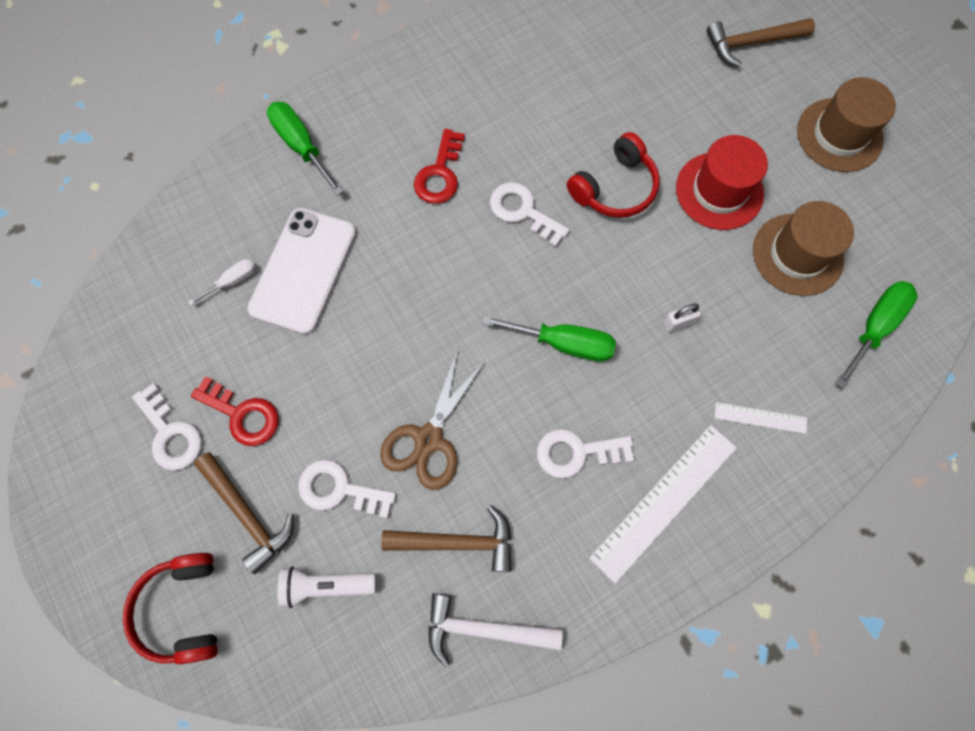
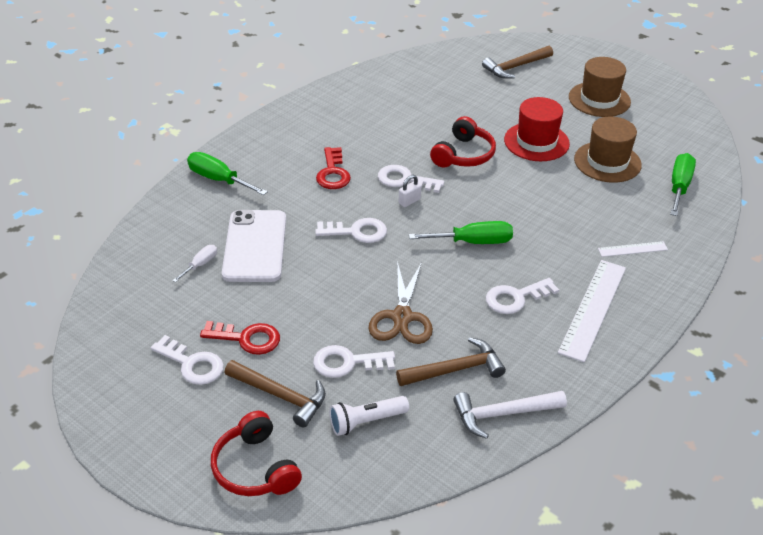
camera: 20 degrees left, 30 degrees down
white padlock [664,304,701,332] -> white padlock moved to [399,175,421,207]
none -> white key [315,218,387,243]

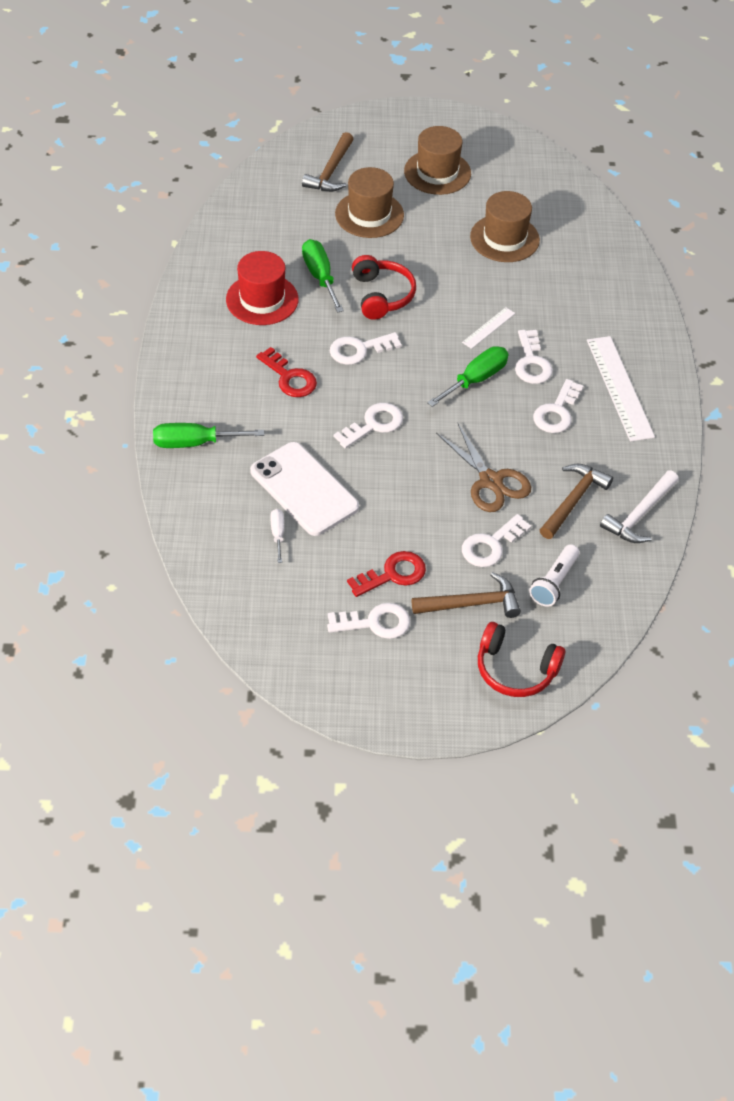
camera: 40 degrees left, 10 degrees up
white padlock [399,175,421,207] -> none
red hat [504,97,570,161] -> red hat moved to [226,251,299,325]
white ruler [598,241,668,257] -> white ruler moved to [462,307,515,349]
green screwdriver [670,153,696,216] -> green screwdriver moved to [302,239,344,313]
none -> brown hat [335,167,404,238]
none -> white key [515,330,553,384]

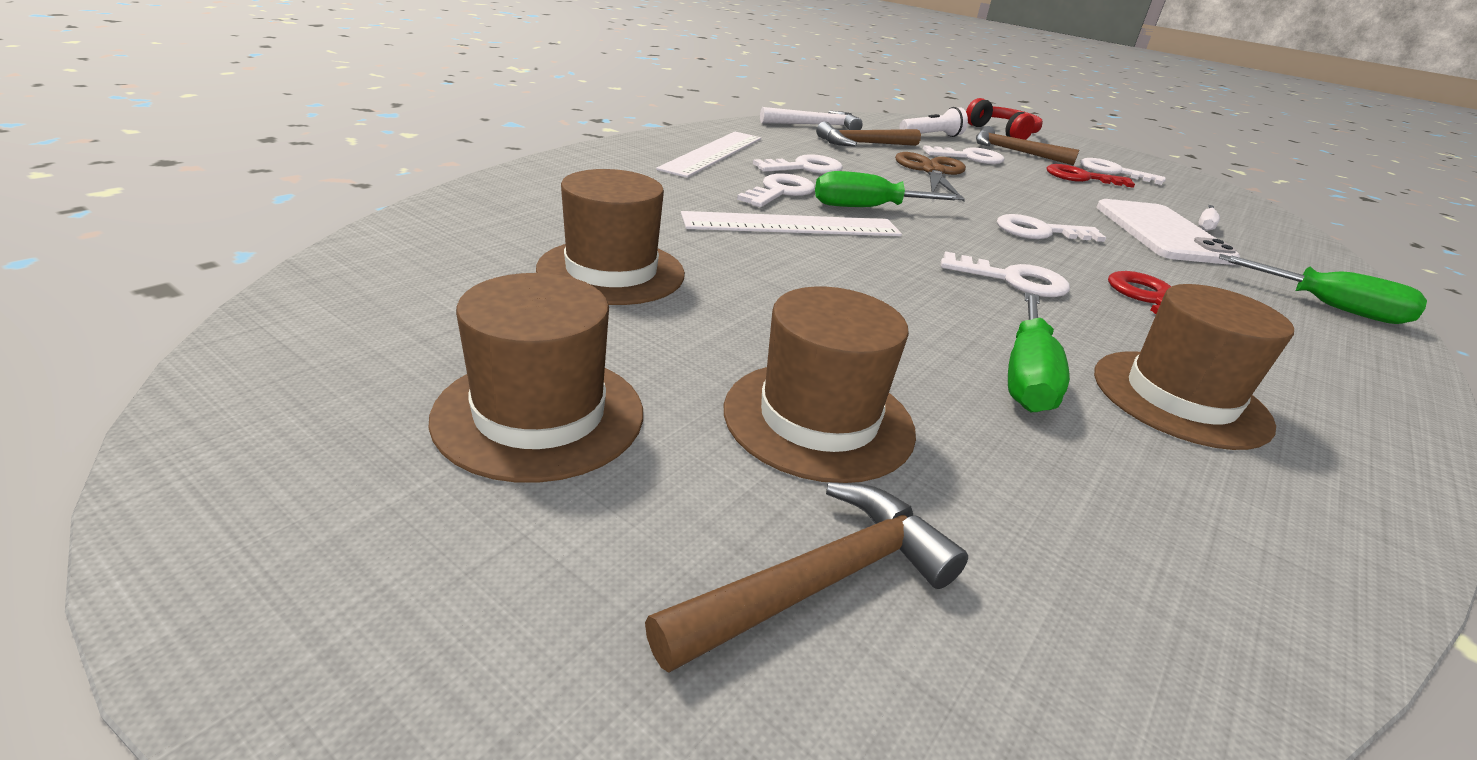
camera: 145 degrees left, 20 degrees down
red hat [226,251,299,325] -> brown hat [1094,284,1294,450]
red headphones [352,255,416,320] -> none
white ruler [462,307,515,349] -> white ruler [681,211,902,236], size x1.98

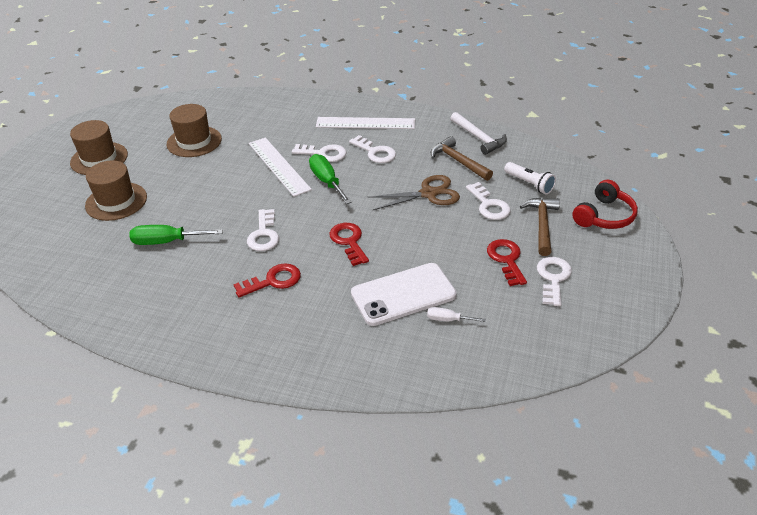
camera: 75 degrees right, 10 degrees up
brown hammer [645,482,968,673] -> none
white key [997,214,1106,242] -> red key [329,223,369,266]
brown hat [1094,284,1294,450] -> none
green screwdriver [1219,254,1427,324] -> none

